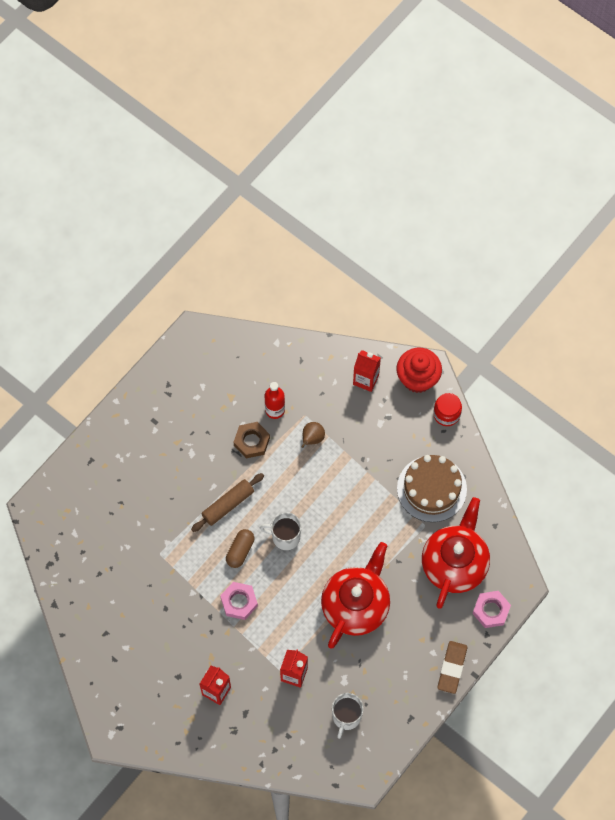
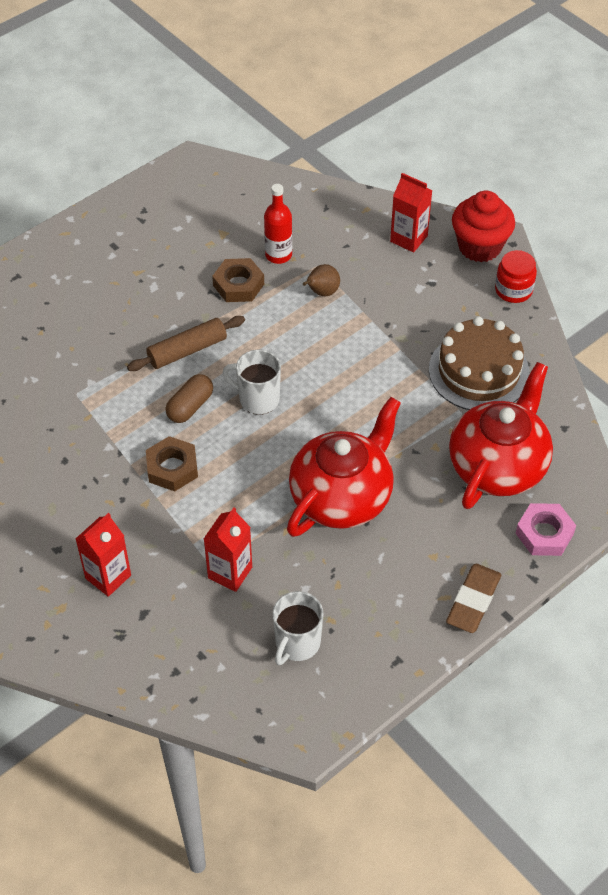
camera: 10 degrees right, 15 degrees down
pink nut [220,582,258,620] -> brown nut [146,436,198,491]

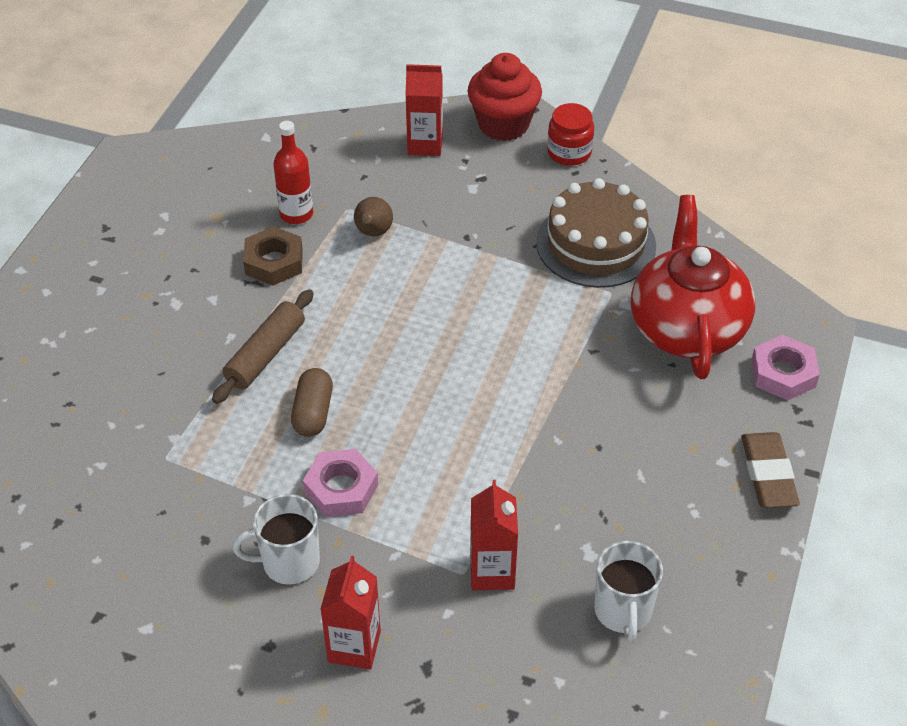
camera: 30 degrees left, 5 degrees down
brown nut [146,436,198,491] -> pink nut [303,449,378,517]
white mug [223,350,281,415] -> white mug moved to [233,494,320,585]
red teapot [287,397,401,537] -> none

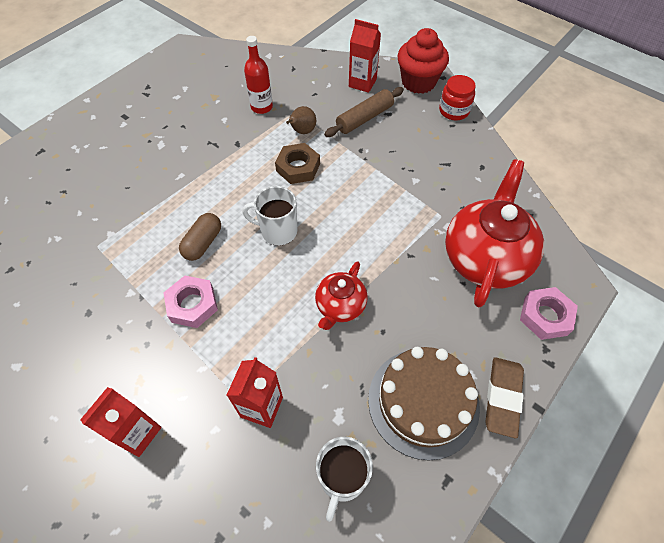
camera: 20 degrees right, 10 degrees up
brown rolling pin [212,289,313,404] -> brown rolling pin moved to [324,87,404,137]
white mug [233,494,320,585] -> white mug moved to [242,186,297,246]
brown nut [243,226,303,286] -> brown nut moved to [275,143,320,184]
brown cake [536,178,656,288] -> brown cake moved to [368,347,480,461]
none -> red teapot [315,261,368,330]

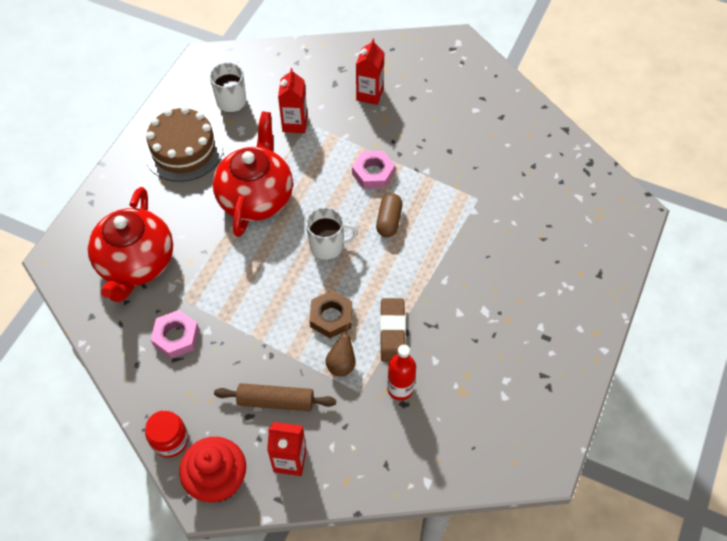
camera: 165 degrees right, 0 degrees up
red teapot [315,261,368,330] -> red teapot [213,111,293,237], size x1.87
brown rolling pin [324,87,404,137] -> brown rolling pin turned 60 degrees clockwise [214,383,336,411]
brown eraser [485,357,524,438] -> brown eraser moved to [380,298,406,362]
pink nut [520,287,578,340] -> pink nut moved to [151,310,199,359]

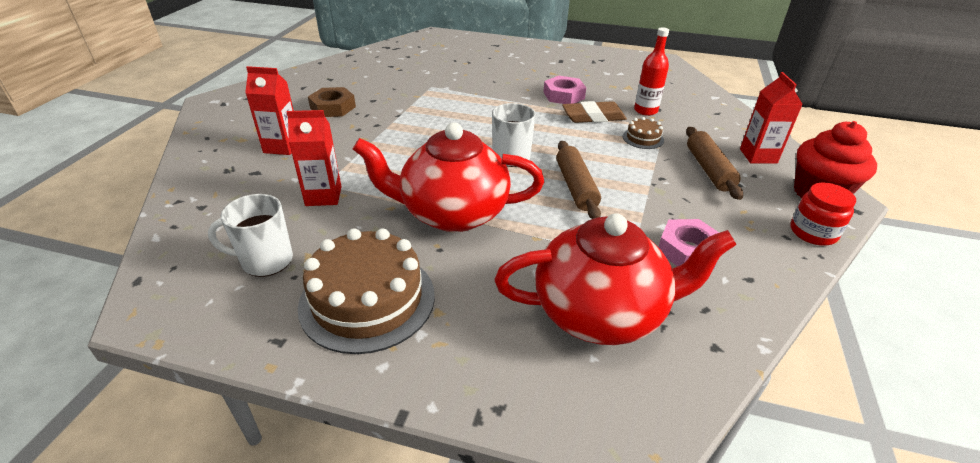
camera: 100 degrees left, 20 degrees down
brown nut [309,290,352,338] -> brown nut moved to [308,87,356,117]
brown pear [325,324,356,377] -> brown cake [623,117,664,149]
pink nut [352,151,395,189] -> pink nut moved to [543,76,586,104]
brown capsule [376,193,402,237] -> none
none -> brown rolling pin [556,141,601,219]

